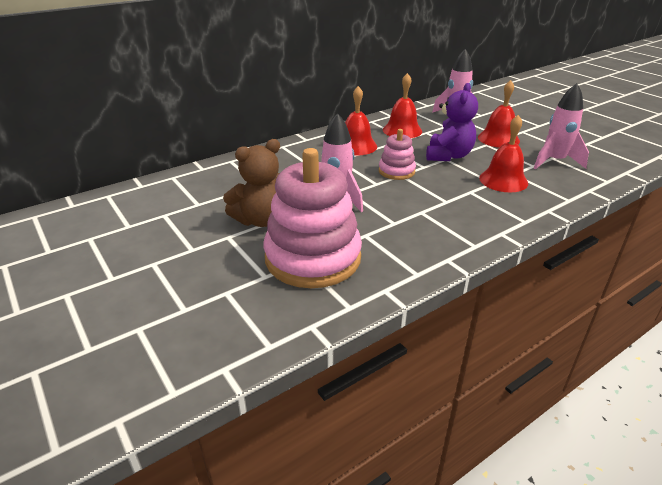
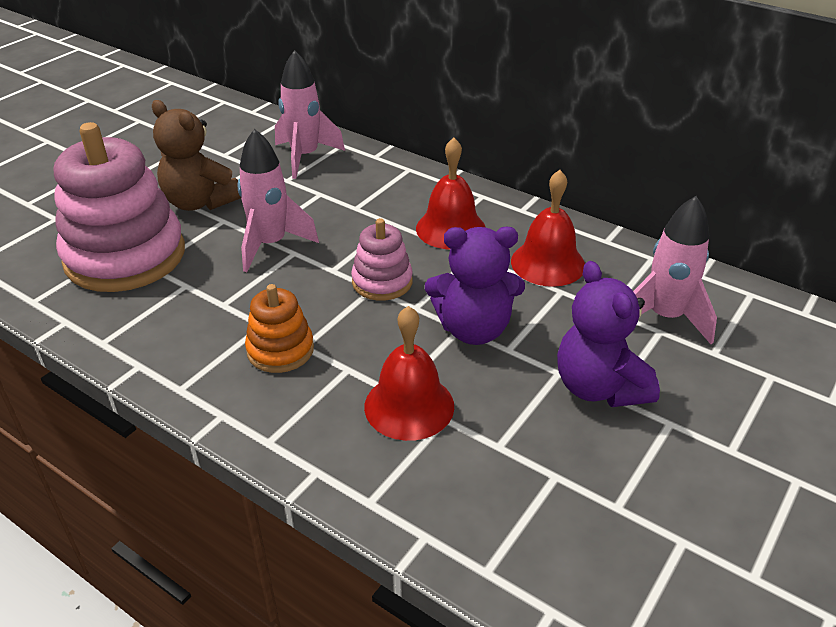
camera: 70 degrees right, 5 degrees up
red bell [478,80,520,148] -> purple teddy bear [557,261,660,407]
pink rocket [534,83,589,169] -> pink rocket moved to [275,50,345,179]
none -> orange stacking toy [245,284,314,373]

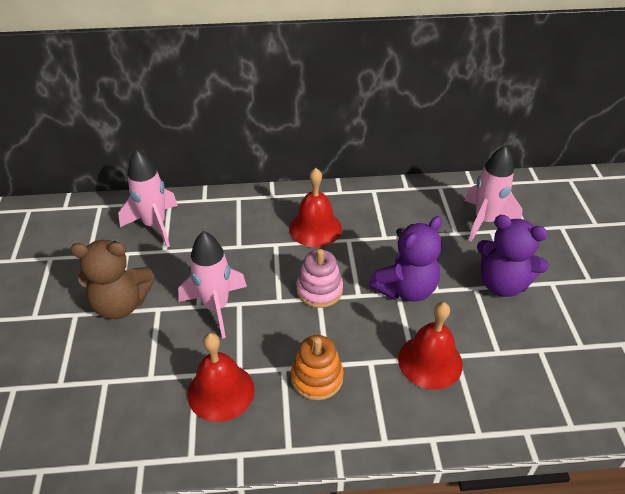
camera: 40 degrees left, 5 degrees up
pink stacking toy [54,122,185,292] -> none
red bell [511,170,585,287] -> red bell moved to [187,333,255,422]

